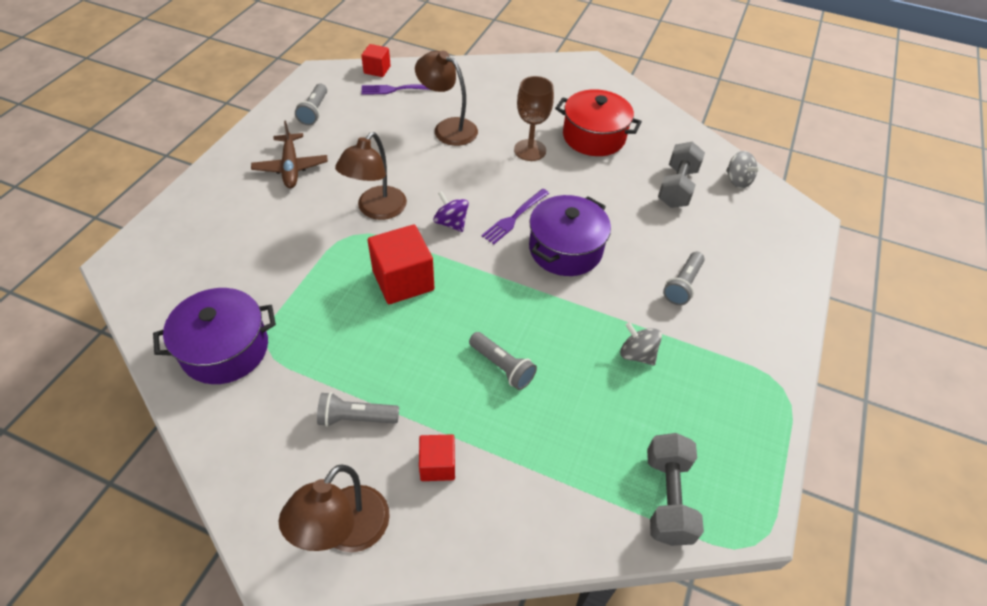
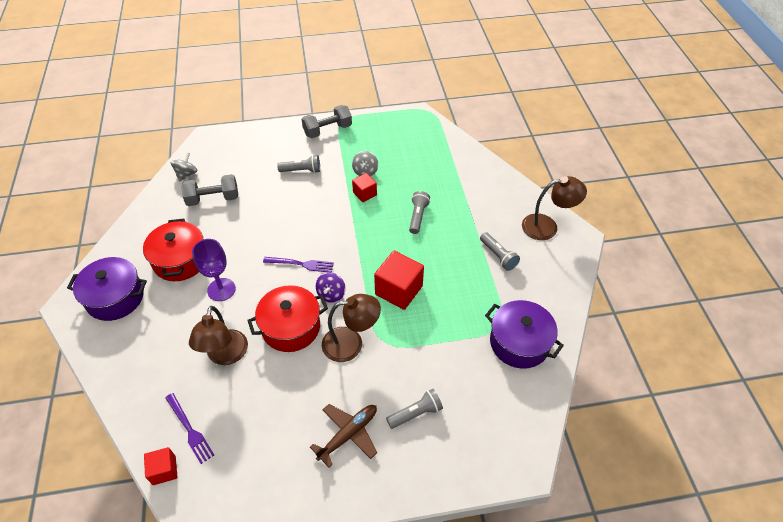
camera: 120 degrees left, 0 degrees up
grey flashlight [295,84,327,125] -> grey flashlight moved to [386,389,443,429]
red cube [419,434,455,481] -> red cube moved to [352,173,377,202]
brown goblet [514,76,554,161] -> purple goblet [192,239,236,301]
purple pot [529,195,611,276] -> purple pot moved to [67,257,147,321]
grey dumbbell [647,433,704,546] -> grey dumbbell moved to [302,105,352,138]
none -> red pot [247,285,328,352]

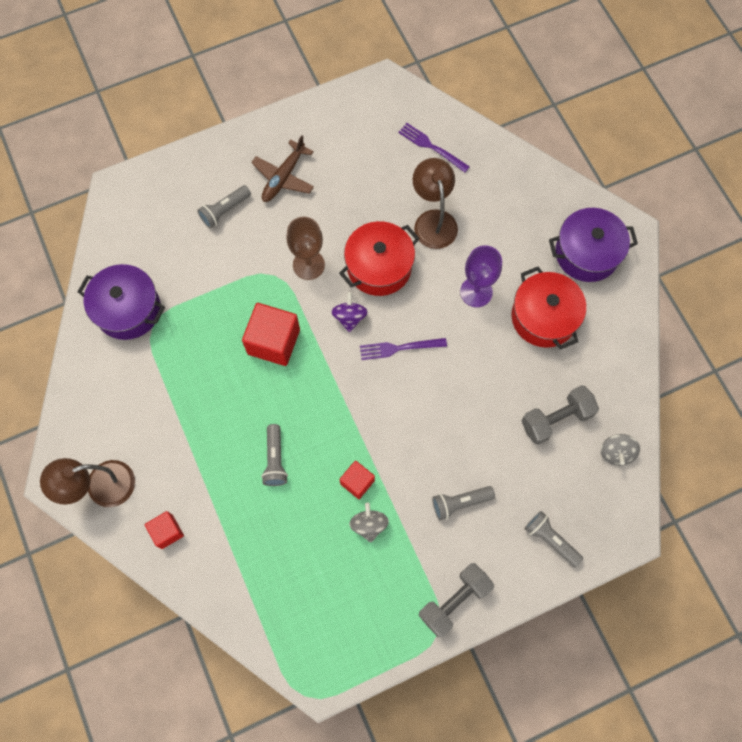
camera: 165 degrees right, 20 degrees up
red cube [144,447,177,485] -> red cube moved to [145,511,184,549]
brown lamp [322,294,381,362] -> brown goblet [286,217,325,280]
grey flashlight [480,232,520,271] -> grey flashlight moved to [525,511,583,567]

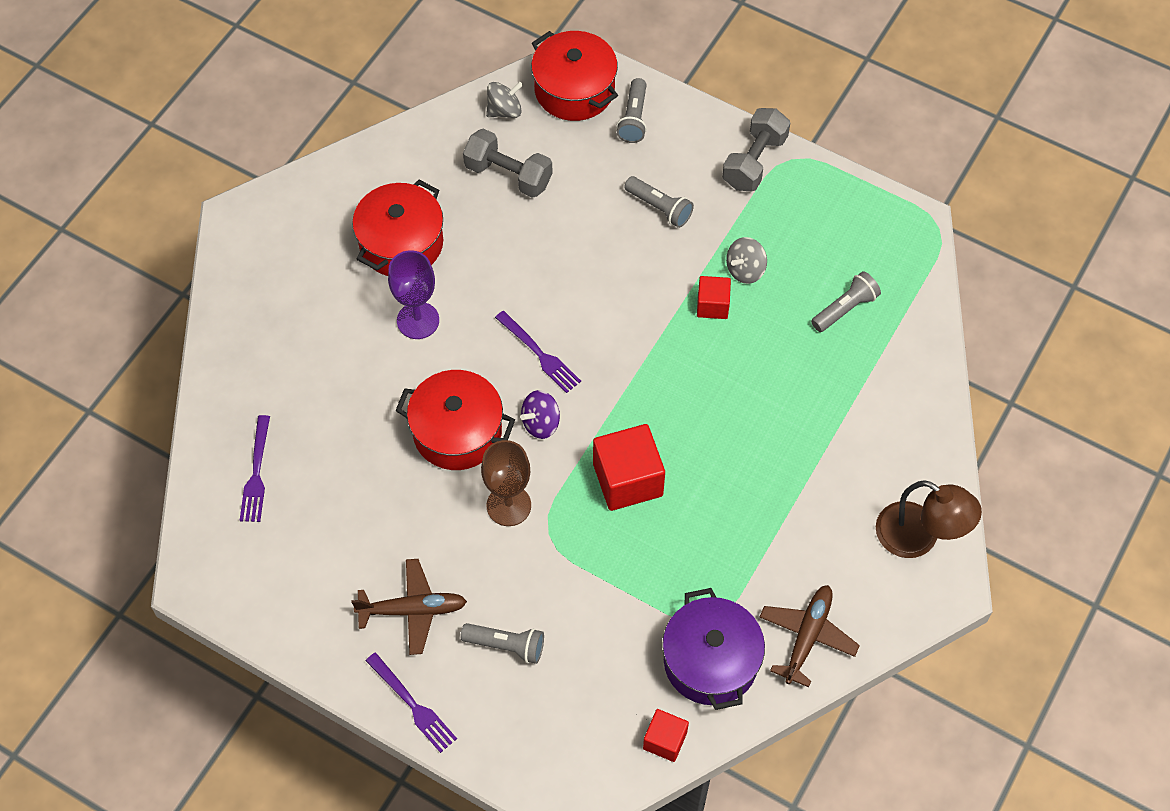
camera: 125 degrees left, 10 degrees down
red cube [145,511,184,549] -> red cube moved to [643,709,689,762]
grey flashlight [261,424,288,486] -> grey flashlight moved to [811,271,881,332]
brown lamp [413,158,458,249] -> none
grey dumbbell [419,563,494,637] -> grey dumbbell turned 75 degrees counterclockwise [722,108,790,191]
purple pot [549,208,638,282] -> none
none -> purple fork [366,652,457,753]
none -> red pot [531,31,618,121]
none -> brown plane [760,585,860,687]

